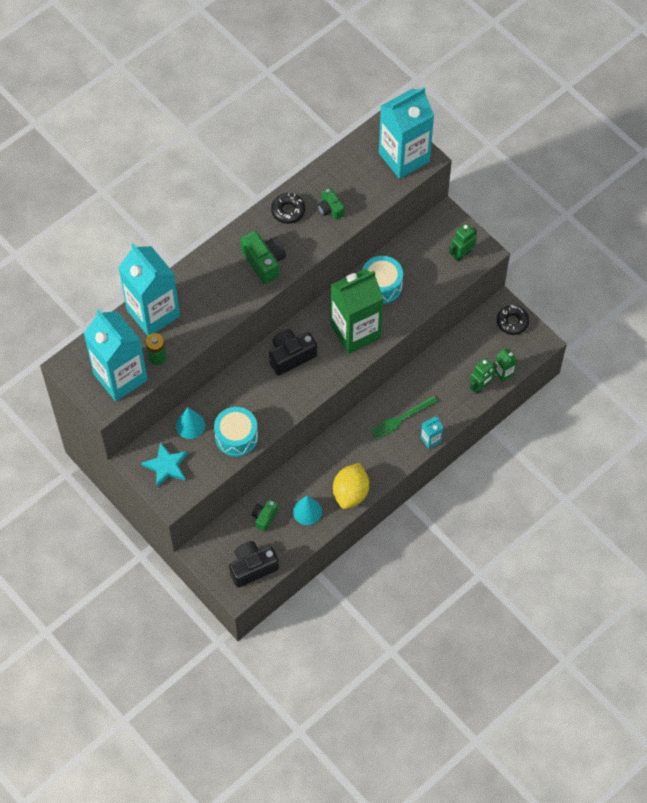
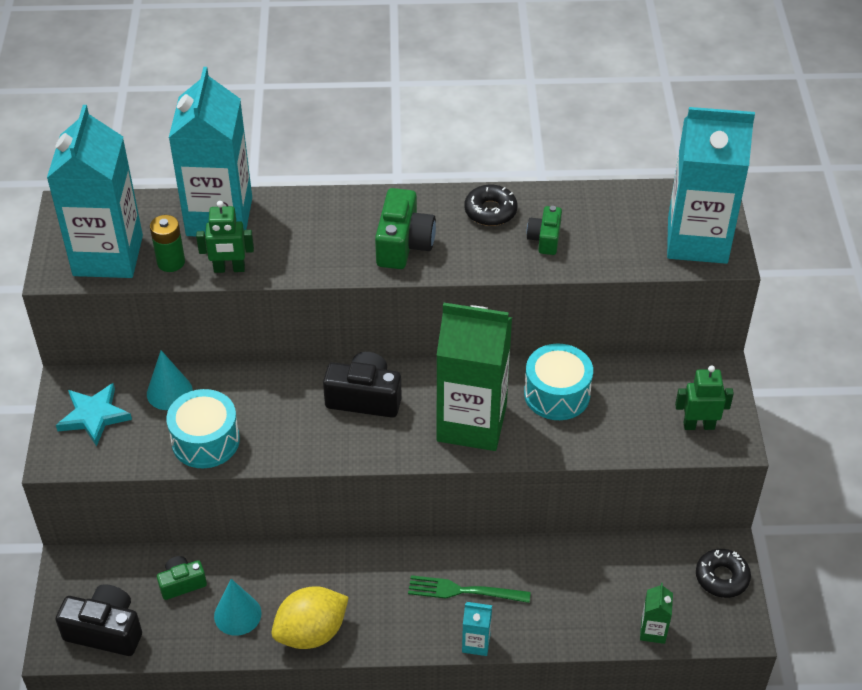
camera: 40 degrees right, 15 degrees down
green robot [470,358,497,394] -> green robot moved to [196,201,254,273]

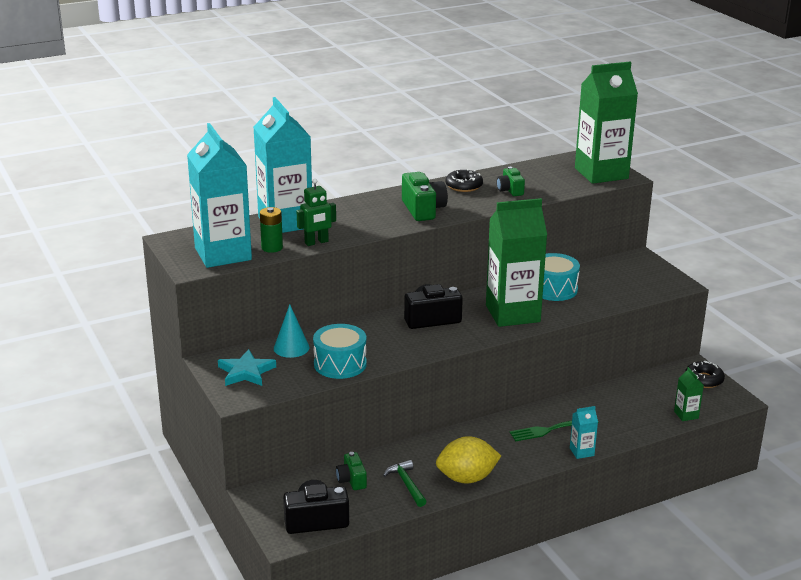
camera: 25 degrees left, 20 degrees down
green camera [157,556,207,600] -> green camera turned 60 degrees counterclockwise [336,452,367,490]
turquoise cone [214,579,262,636] -> green hammer [383,460,427,507]
yellow lemon [271,586,349,649] -> yellow lemon turned 45 degrees clockwise [436,436,501,483]
turquoise carton [667,107,755,264] -> green carton [575,61,638,184]
green robot [675,365,734,430] -> none

